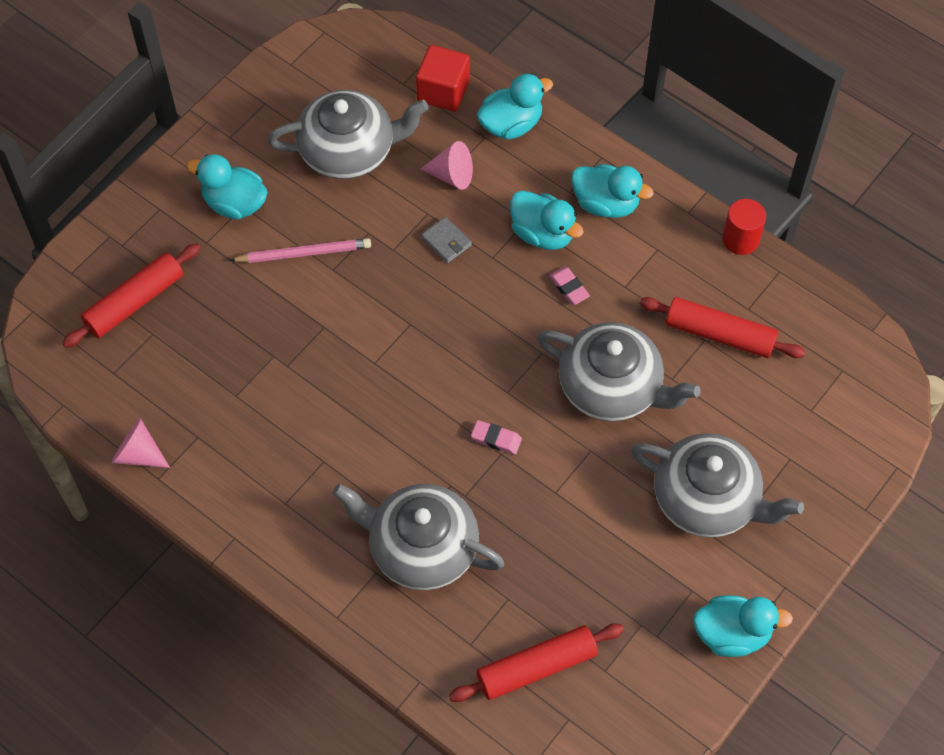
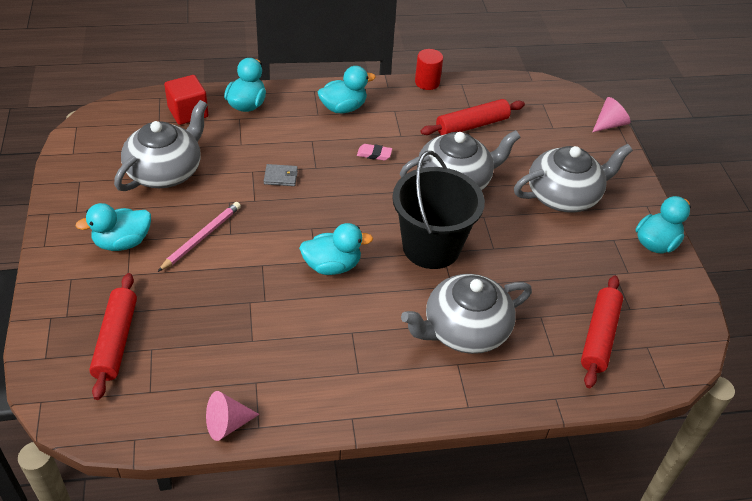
camera: 50 degrees left, 15 degrees down
pink cone [420,141,473,190] -> pink cone moved to [592,97,631,132]
pink eraser [471,420,522,454] -> black bucket [392,151,485,269]
turquoise duck [510,190,584,250] -> turquoise duck moved to [299,223,373,275]

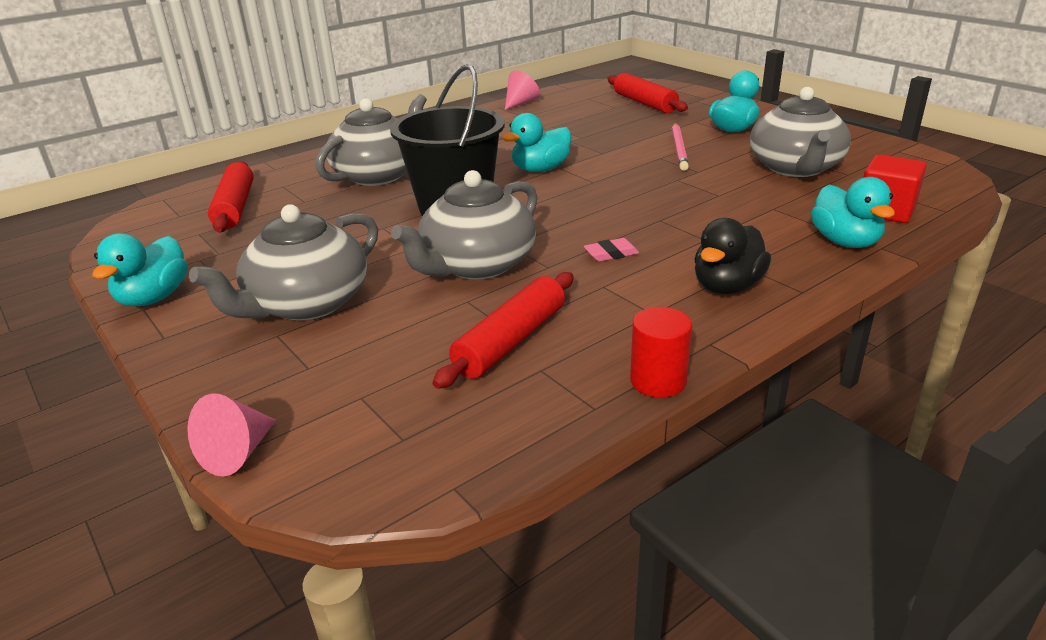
camera: 155 degrees right, 15 degrees down
grey wallet [264,164,298,186] -> none
turquoise duck [318,66,376,113] -> black duck [694,218,771,294]

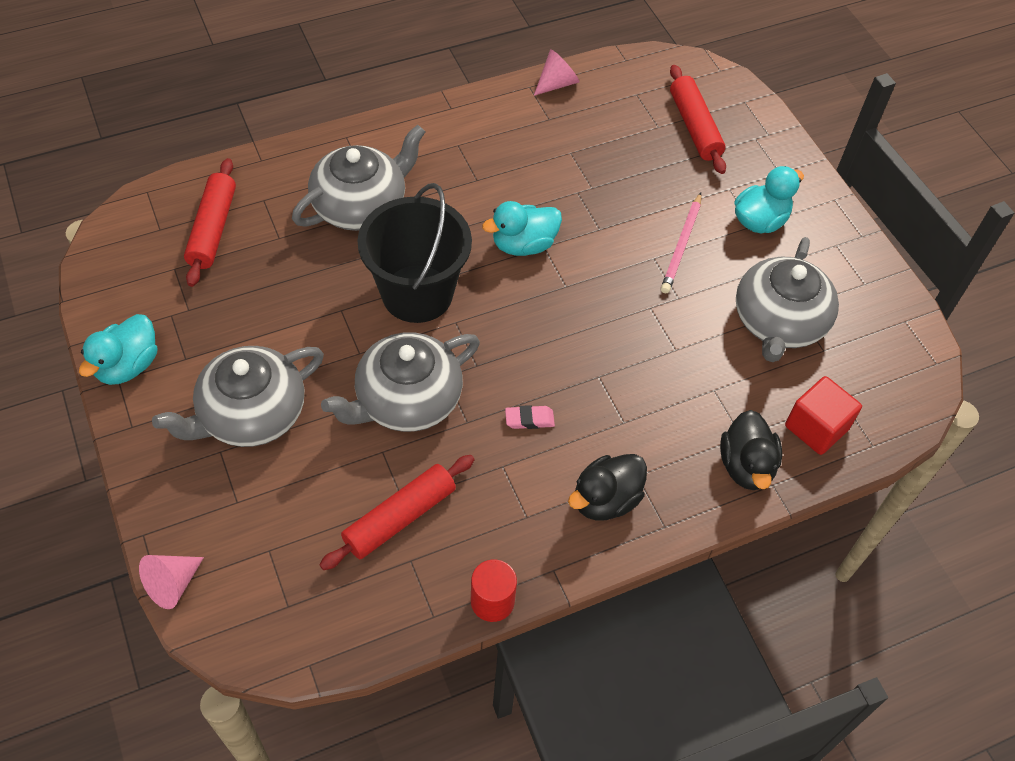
camera: 10 degrees right, 25 degrees up
turquoise duck [811,177,895,248] -> black duck [720,410,782,490]

